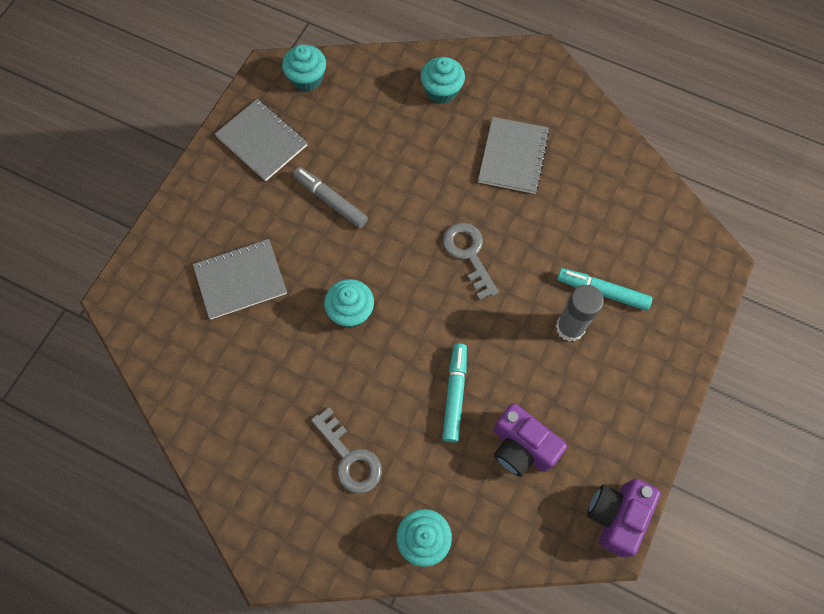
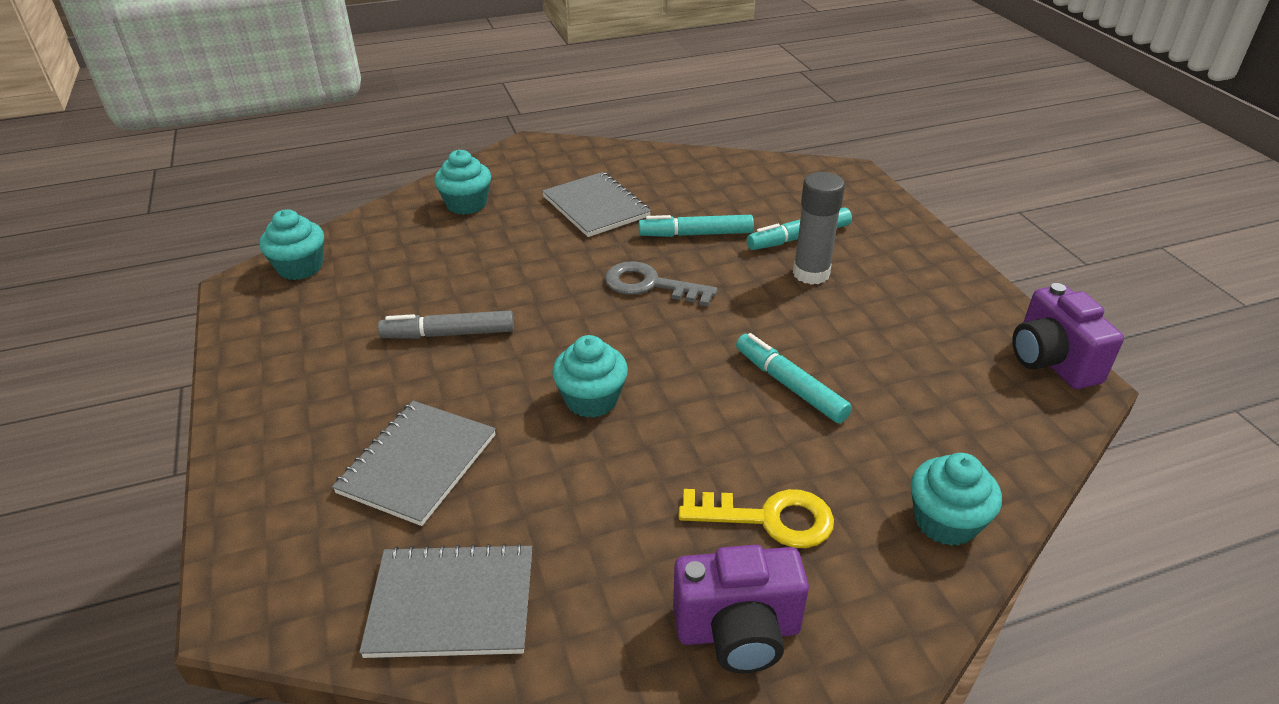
camera: 45 degrees left, 30 degrees down
grey notebook [215,99,308,181] -> grey notebook moved to [359,543,532,658]
grey key [311,407,382,494] -> yellow key [678,489,834,548]
purple camera [493,403,567,477] -> purple camera moved to [673,545,809,673]
none -> turquoise marker [639,215,754,237]

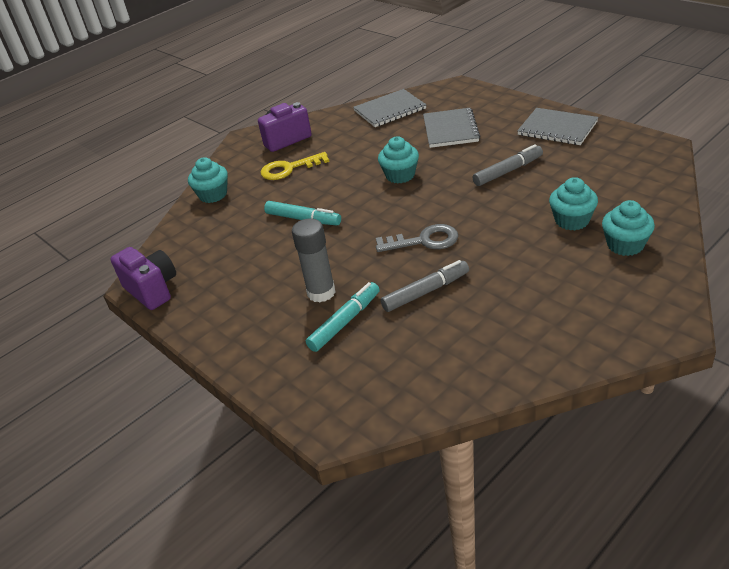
camera: 160 degrees right, 0 degrees up
turquoise cupcake [259,209,324,280] -> turquoise cupcake moved to [549,177,598,230]
grey notebook [542,172,651,237] -> grey notebook moved to [517,108,598,145]
turquoise marker [639,215,754,237] -> grey marker [381,260,469,312]

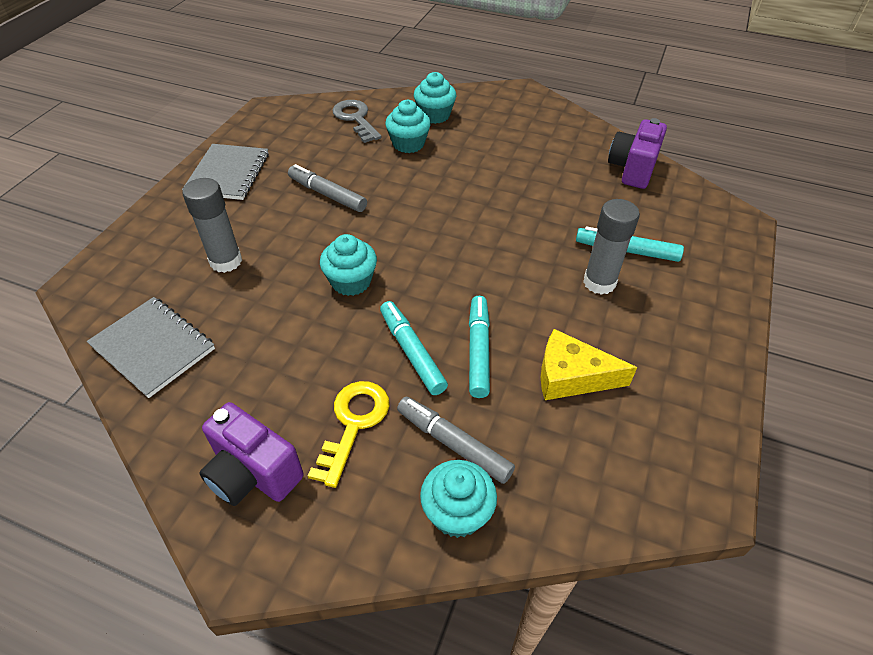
camera: 120 degrees left, 10 degrees up
purple camera [111,247,176,310] -> purple camera moved to [608,118,667,189]
yellow key [260,152,330,180] -> yellow key turned 120 degrees counterclockwise [308,381,390,488]
grey key [376,224,458,252] -> grey key moved to [332,100,382,143]
grey marker [381,260,469,312] -> grey marker moved to [397,397,515,484]
grey notebook [423,108,480,148] -> grey glue stick [182,178,242,273]
none -> turquoise marker [380,301,448,395]
none -> yellow cheese [541,329,637,400]

